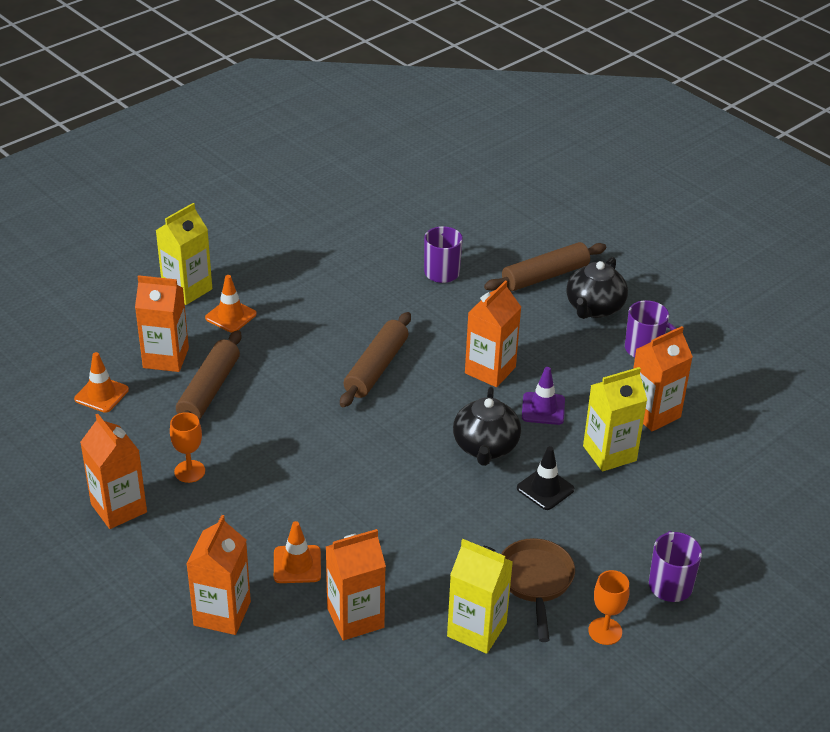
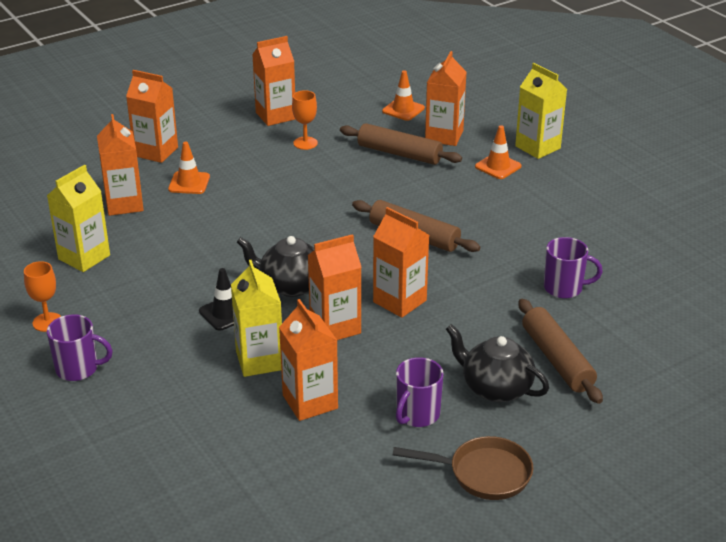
camera: 100 degrees right, 5 degrees down
brown pan [501,538,575,642] -> brown pan moved to [393,436,533,500]
purple traffic cone [522,367,565,425] -> orange carton [308,234,361,340]

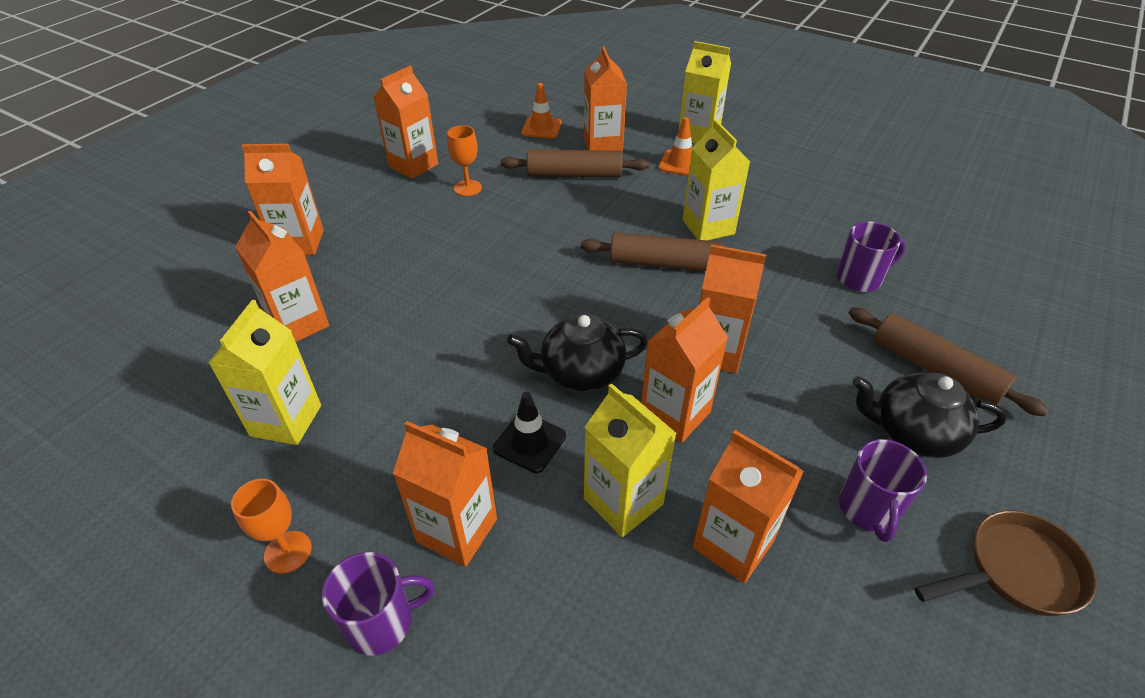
camera: 25 degrees left, 10 degrees up
orange traffic cone [168,141,210,194] -> none
none -> orange carton [393,421,497,567]
none -> yellow carton [682,119,750,240]

